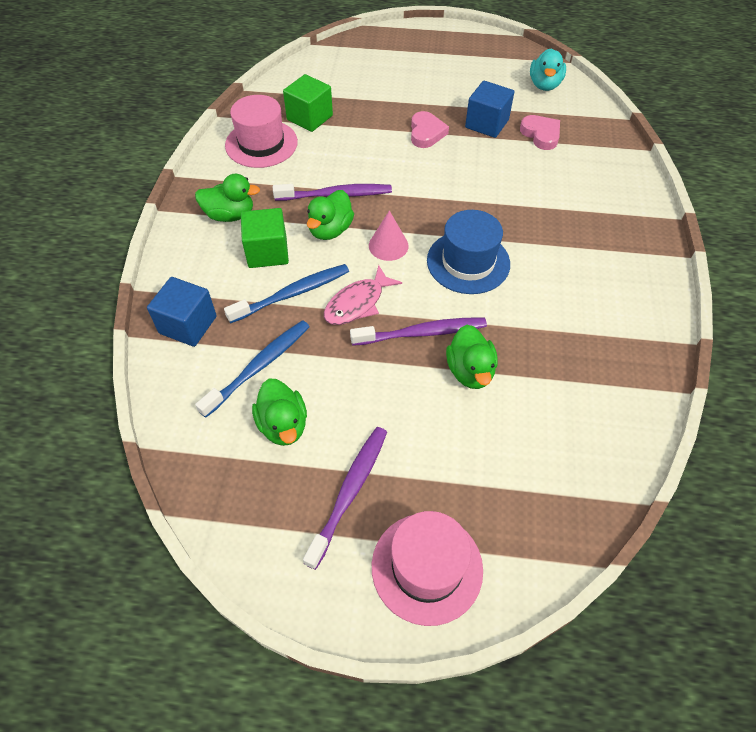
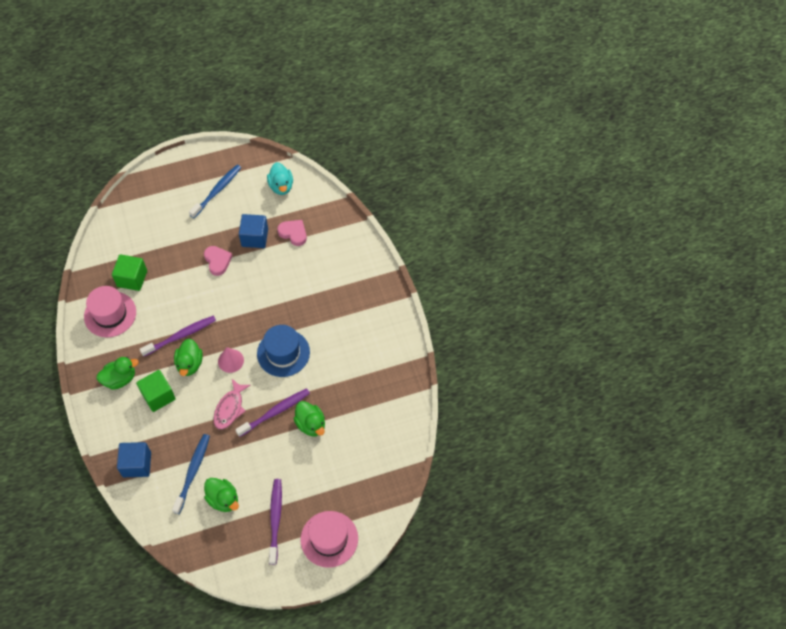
camera: 25 degrees left, 5 degrees up
blue toothbrush [224,264,349,323] -> blue toothbrush moved to [189,165,241,218]

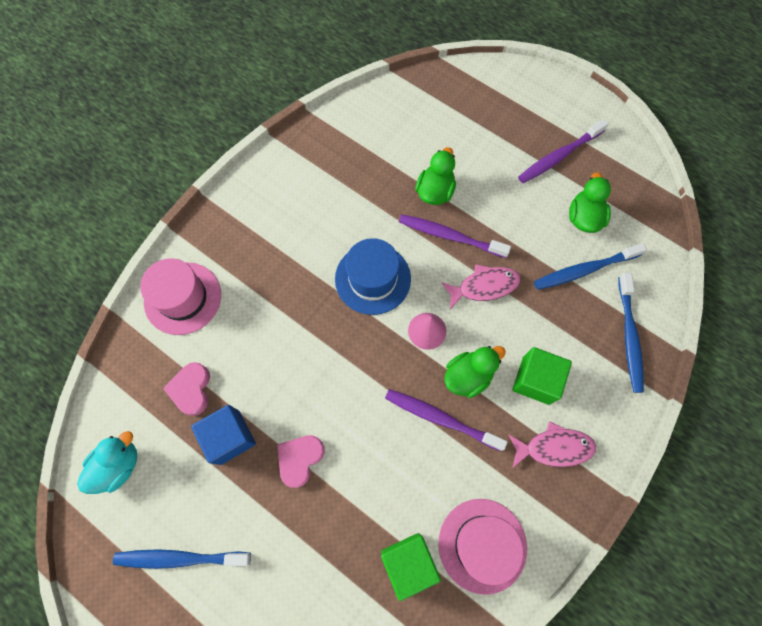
camera: 125 degrees left, 10 degrees up
green duck [96,357,139,390] -> pink fish [508,421,596,467]
blue cube [117,442,151,477] -> blue toothbrush [618,273,644,393]
pink hat [301,511,358,568] -> pink hat moved to [140,258,221,335]

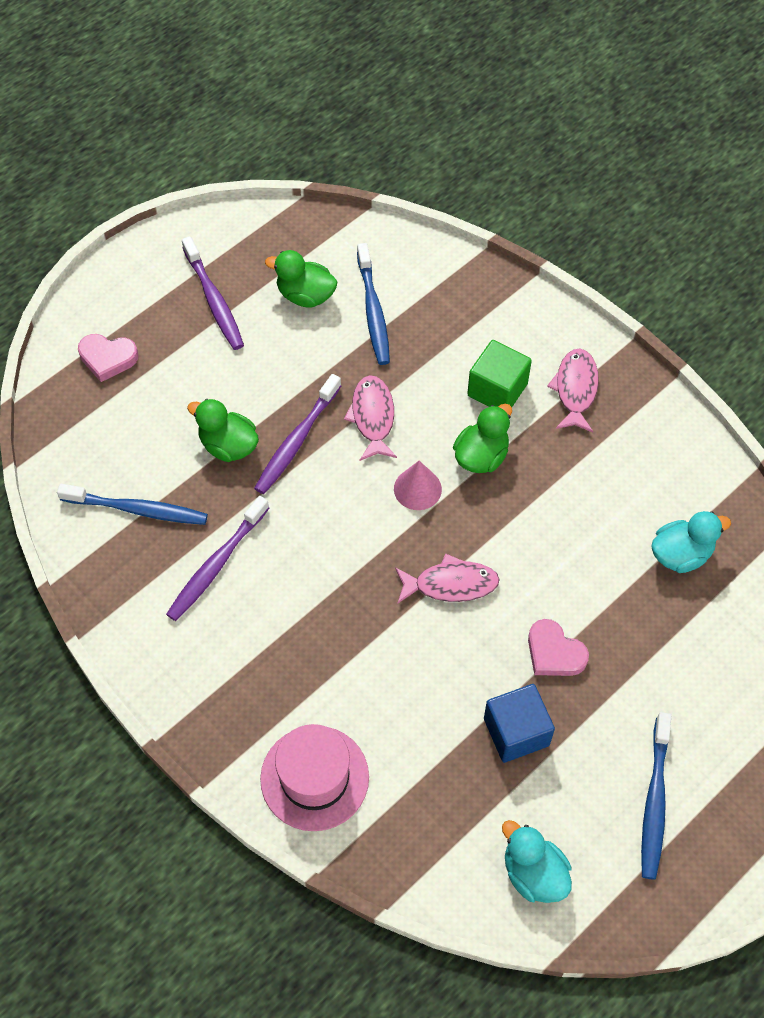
camera: 80 degrees left, 10 degrees down
pink heart [163,362,210,416] -> pink heart moved to [78,334,138,382]
blue hat [335,238,411,315] -> none
green cube [381,533,441,601] -> turquoise duck [651,511,731,573]
purple toothbrush [385,389,508,451] -> purple toothbrush moved to [166,496,269,621]
pink hat [438,499,527,595] -> none
green duck [445,346,506,398] -> green duck turned 60 degrees clockwise [453,404,512,473]
blue toothbrush [618,273,644,393] -> blue toothbrush moved to [57,484,208,525]
none -> pink fish [395,553,500,604]

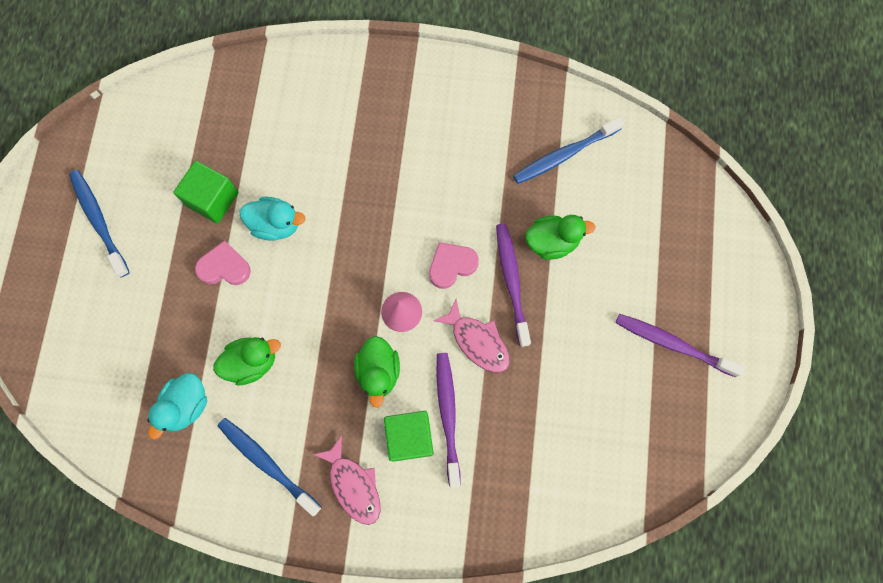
camera: 140 degrees right, 15 degrees up
pink heart [78,334,138,382] -> pink heart moved to [429,242,479,289]
purple toothbrush [166,496,269,621] -> purple toothbrush moved to [436,353,460,488]
pink hat [260,724,369,831] -> none
green duck [265,250,338,307] -> green duck moved to [213,337,281,386]
blue toothbrush [357,243,390,365] -> blue toothbrush moved to [218,418,322,516]
pink fish [395,553,500,604] -> none
blue cube [484,684,555,763] -> green cube [173,161,238,224]
turquoise duck [502,820,572,903] -> turquoise duck moved to [239,197,305,241]

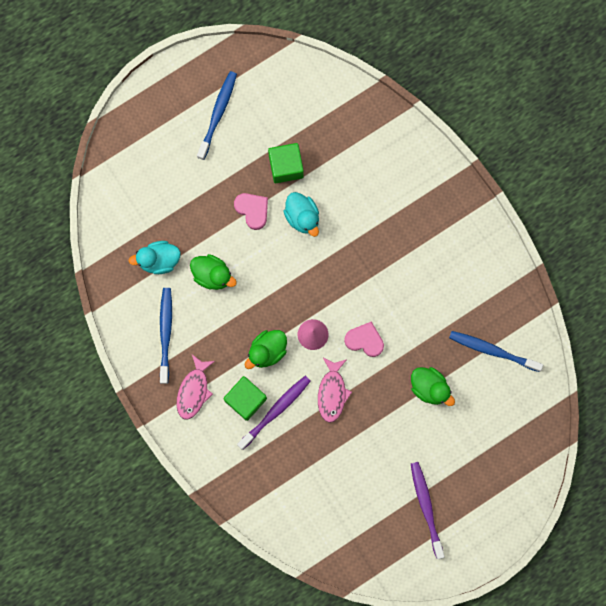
camera: 50 degrees right, 5 degrees up
purple toothbrush [496,223,531,347] -> none

